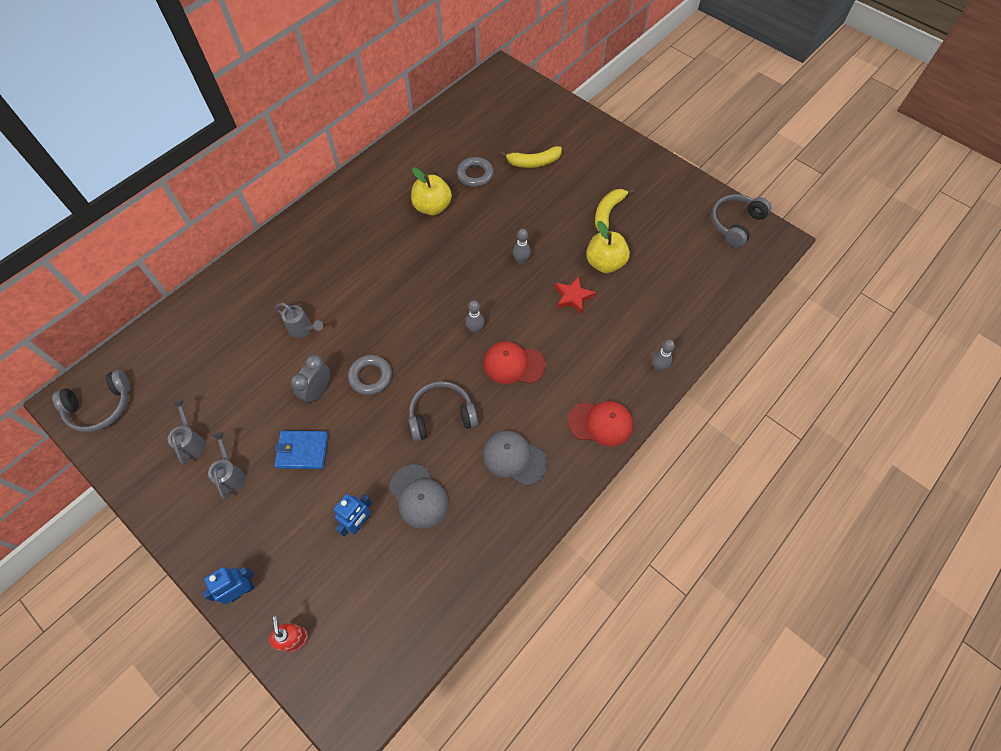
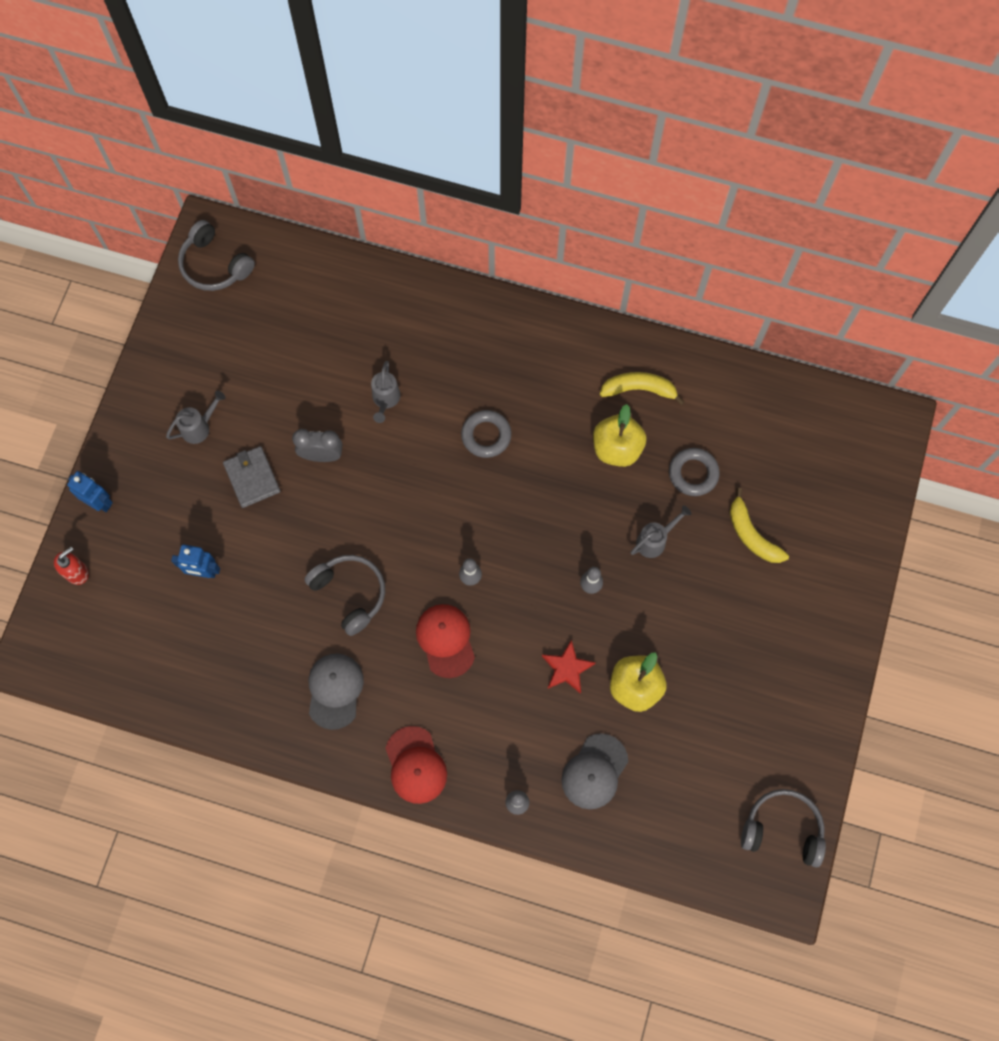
camera: 65 degrees right, 10 degrees up
grey watering can [168,400,206,465] -> grey watering can moved to [630,505,691,558]
blue wallet [275,431,328,469] -> grey wallet [223,446,281,508]
grey ring [348,355,392,395] -> grey ring moved to [461,410,511,458]
grey cap [389,464,449,529] -> grey cap moved to [561,734,628,809]
yellow banana [595,189,635,232] -> yellow banana moved to [600,372,685,406]

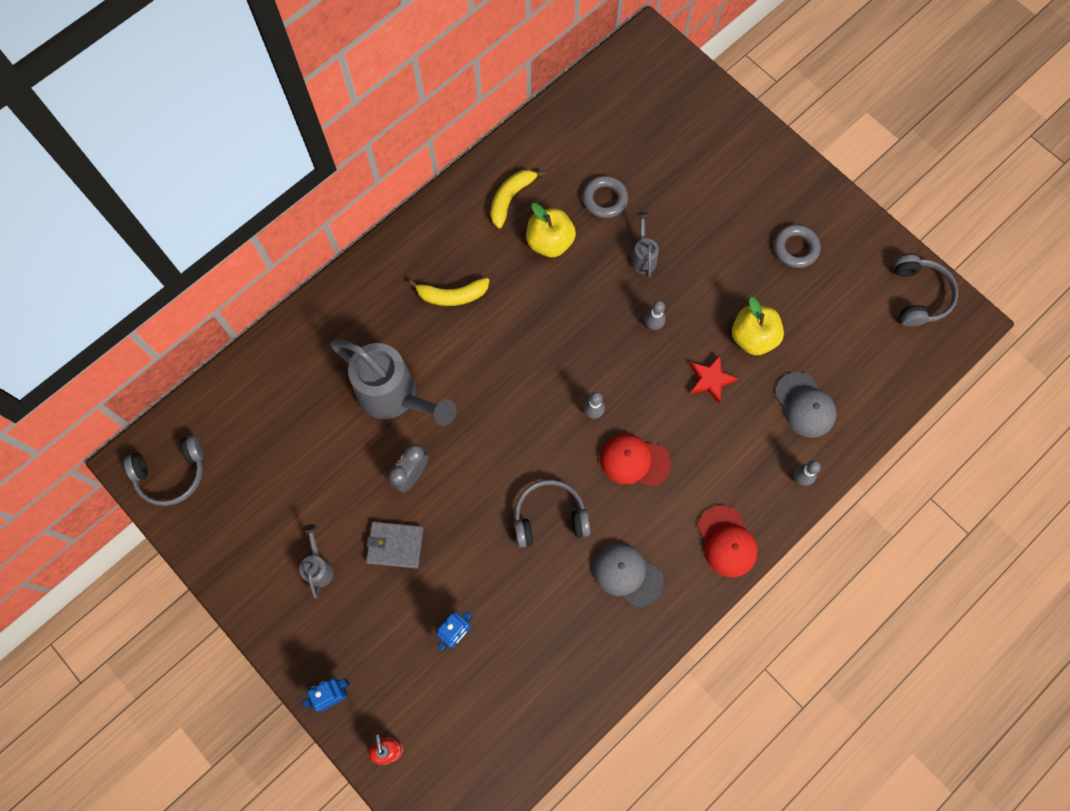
camera: 60 degrees left, 0 degrees up
grey watering can [371,361,400,423] -> grey watering can [330,339,456,426], size x2.17
red cap [385,726,447,804] -> red cap turned 60 degrees clockwise [698,505,758,577]
grey ring [461,410,511,458] -> grey ring moved to [774,225,821,268]
yellow banana [730,488,789,563] -> yellow banana moved to [408,278,489,306]
grey headphones [741,789,826,868] -> grey headphones turned 135 degrees clockwise [894,255,958,326]

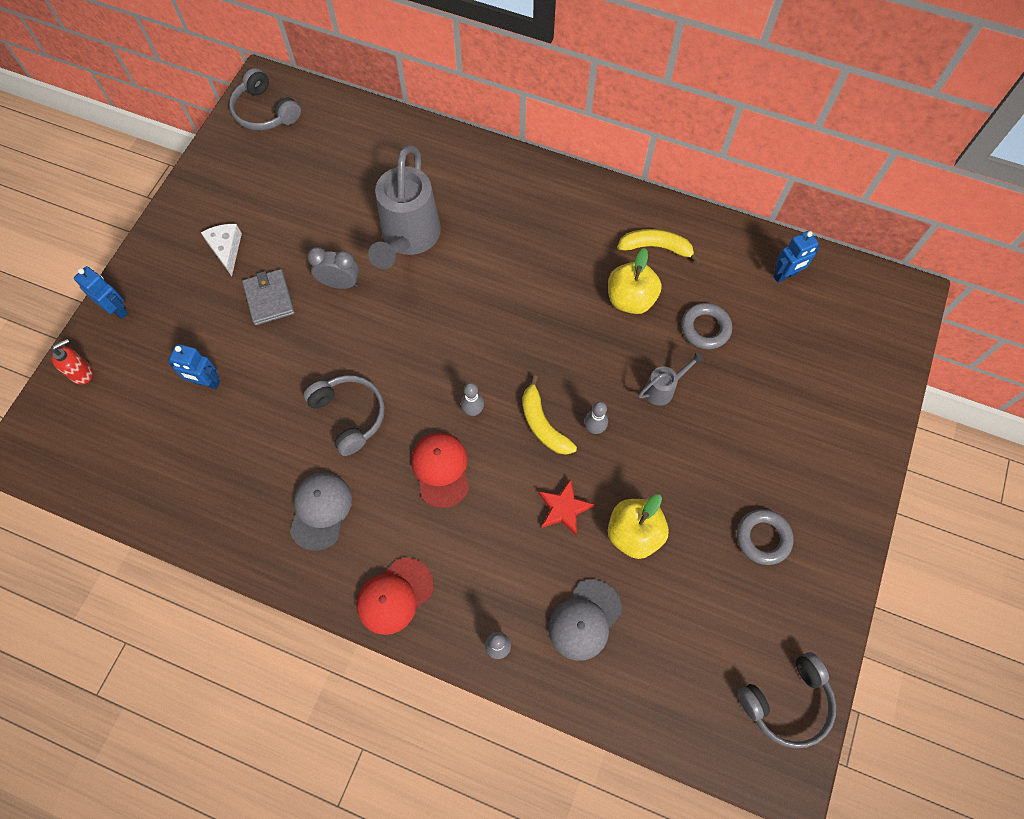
camera: 65 degrees right, 5 degrees down
grey watering can [299,524,334,599] -> white cheese [201,224,242,276]
yellow banana [408,278,489,306] -> yellow banana moved to [522,375,577,455]
none -> blue robot [773,231,820,283]

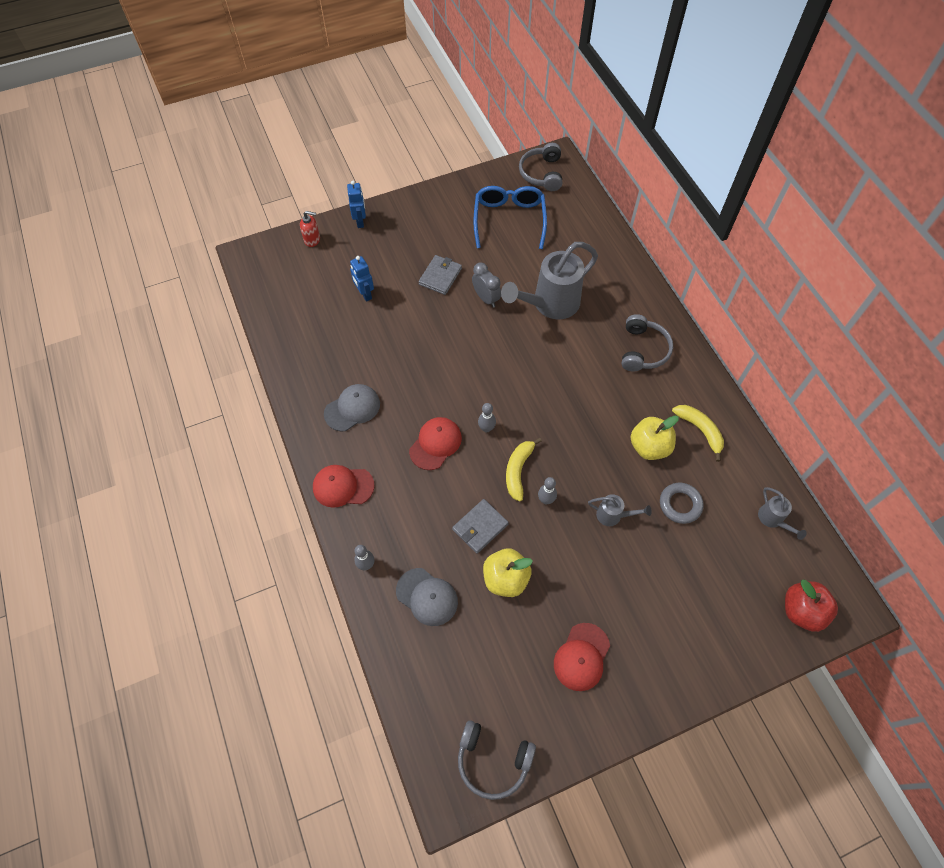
camera: 45 degrees right, 5 degrees down
white cheese [201,224,242,276] -> none
grey headphones [304,375,385,456] -> grey headphones moved to [622,314,673,372]
red star [539,479,594,536] -> grey wallet [452,499,509,554]
grey cap [548,579,622,661] -> grey cap turned 135 degrees counterclockwise [396,568,458,626]
grey ring [737,509,794,565] -> red cap [554,623,610,691]
blue robot [773,231,820,283] -> grey watering can [758,487,807,540]
none -> blue glasses [473,186,547,249]
none -> red apple [785,580,838,632]

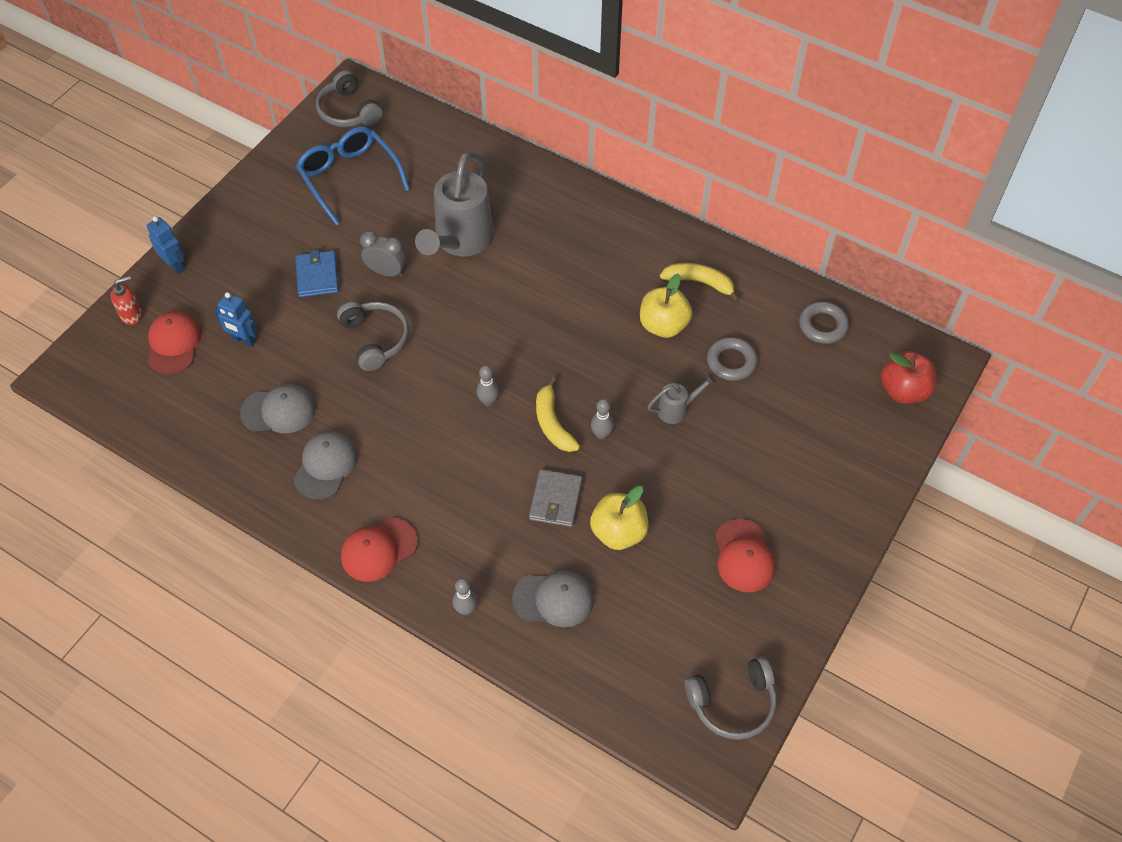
camera: 35 degrees left, 5 degrees down
red cap [409,417,462,470] -> red cap moved to [148,311,201,374]
grey wallet [419,255,462,295] -> blue wallet [295,250,339,297]
grey headphones [622,314,673,372] -> grey headphones moved to [337,302,409,371]
grey watering can [758,487,807,540] -> grey ring [799,302,849,344]
none -> grey cap [240,384,316,433]

